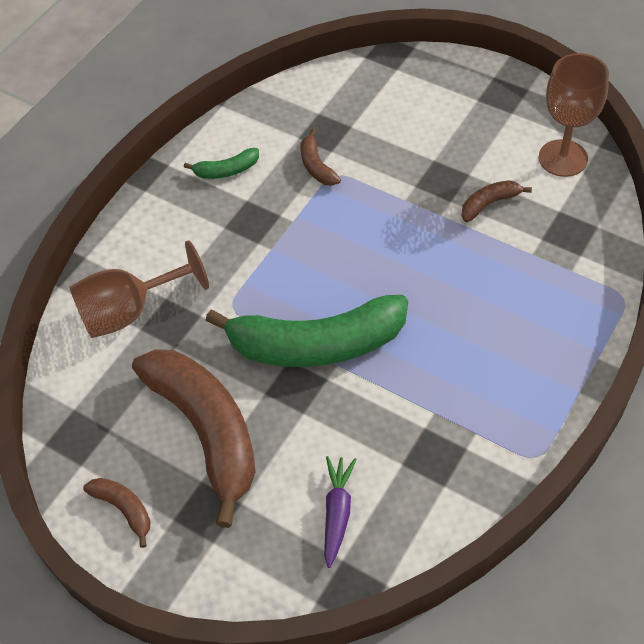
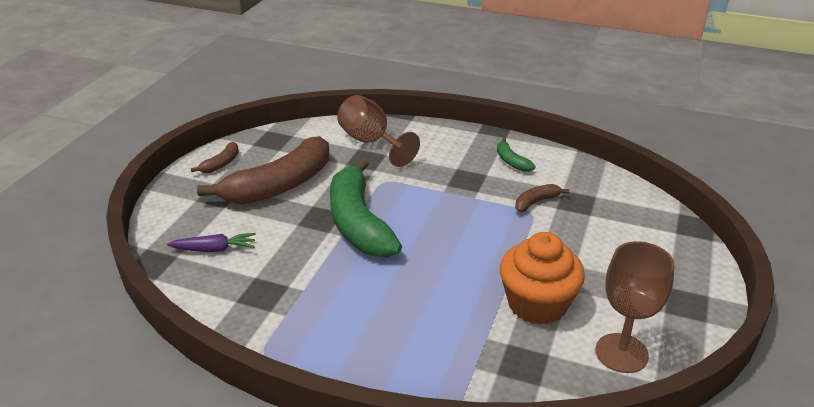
camera: 75 degrees right, 20 degrees down
brown banana [461,180,532,222] -> orange cupcake [500,232,585,325]

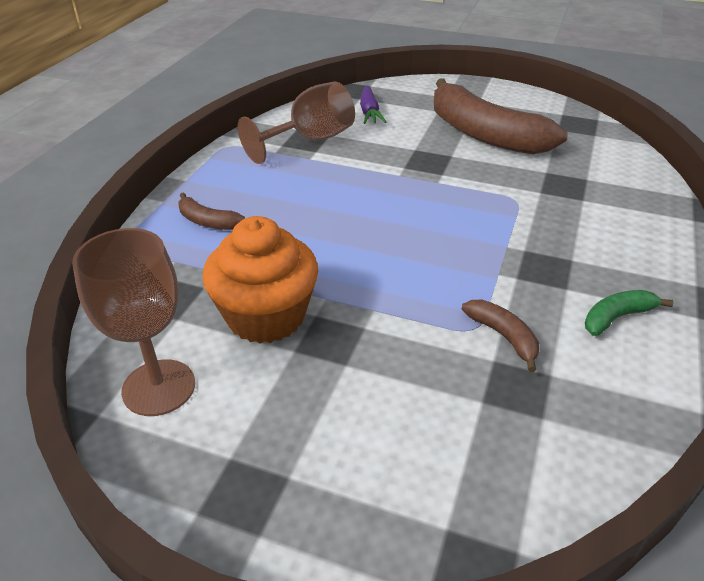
camera: 90 degrees right, 5 degrees up
brown banana [191,142,239,173] -> brown banana moved to [178,192,245,230]
green banana [330,158,402,258] -> none
brown goblet [337,95,420,167] -> brown goblet moved to [238,81,355,164]

